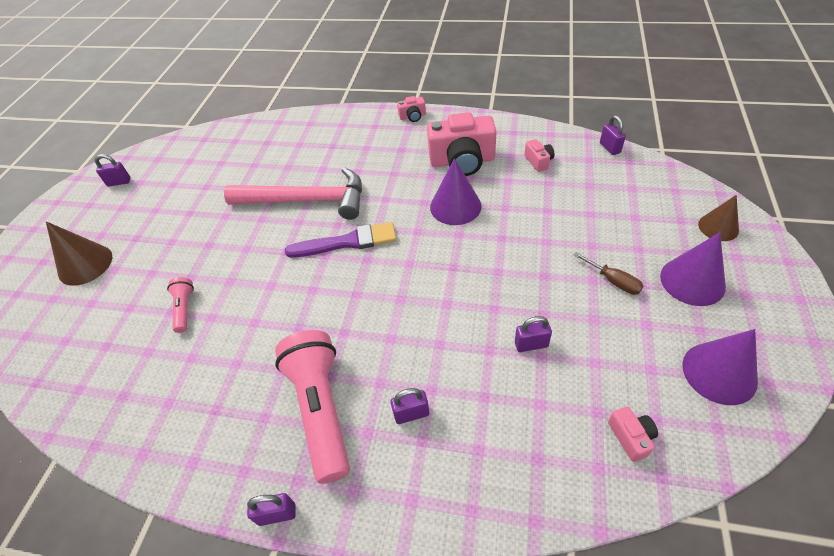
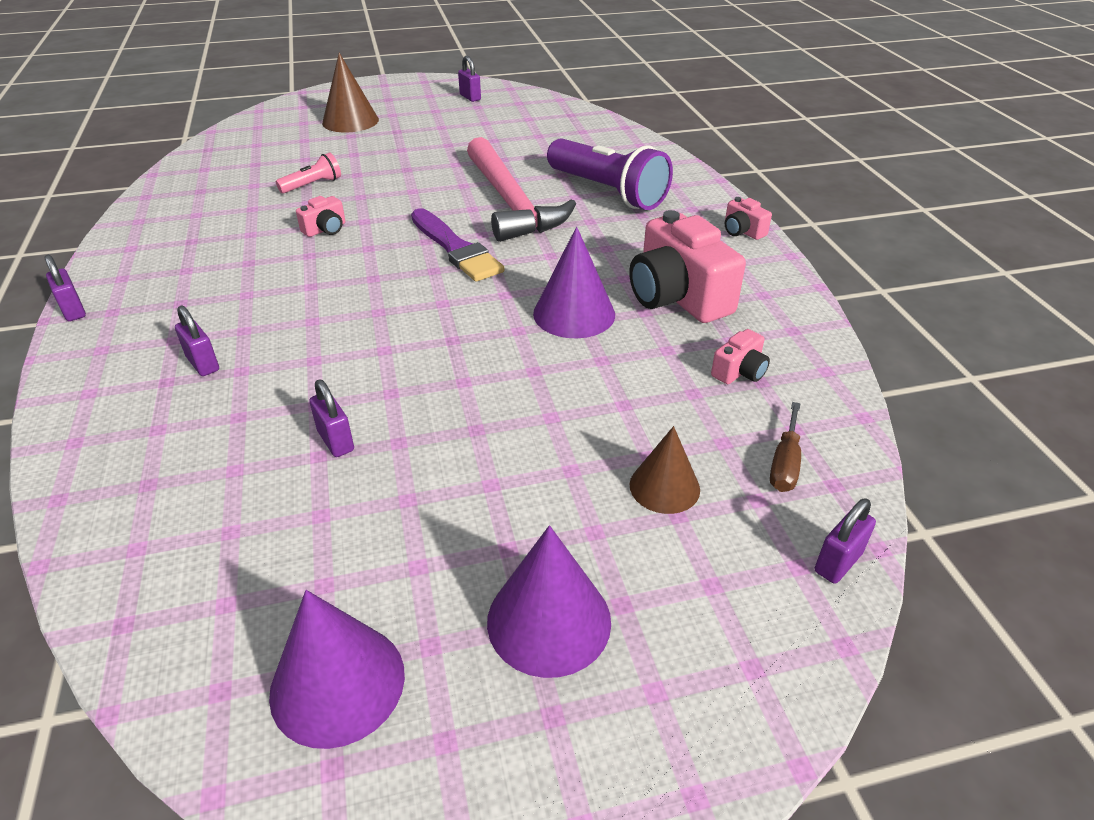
camera: 60 degrees right, 10 degrees down
pink flashlight [275,330,350,484] -> none
brown screwdriver [573,252,644,295] -> brown screwdriver moved to [770,402,801,492]
purple padlock [600,115,626,155] -> purple padlock moved to [815,498,876,583]
pink camera [608,406,658,462] -> pink camera moved to [296,196,345,237]
brown cone [698,195,739,241] -> brown cone moved to [630,426,700,514]
none -> purple flashlight [547,138,673,210]

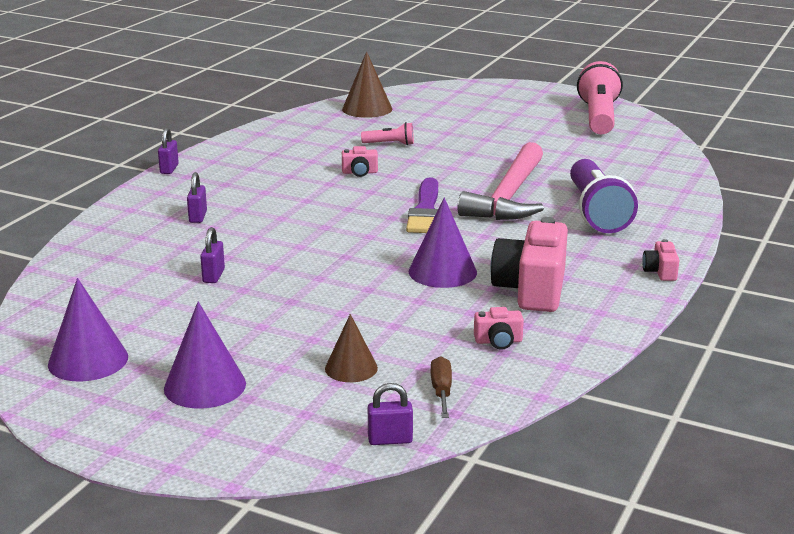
camera: 40 degrees right, 15 degrees down
brown cone [322,53,379,133] -> brown cone moved to [342,51,392,118]
purple padlock [458,56,481,102] -> pink flashlight [577,61,623,134]
brown screwdriver [770,402,801,492] -> brown screwdriver turned 120 degrees clockwise [431,356,452,418]

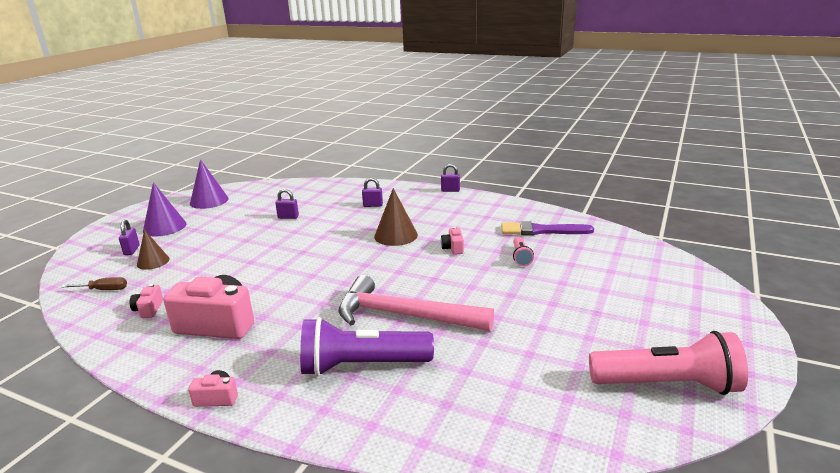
camera: 90 degrees right, 0 degrees up
brown cone [342,51,392,118] -> brown cone moved to [374,188,418,246]
purple padlock [368,383,413,445] -> purple padlock moved to [119,219,140,255]
purple brush [406,177,438,233] -> purple brush moved to [501,221,594,235]
purple cone [409,198,477,288] -> none

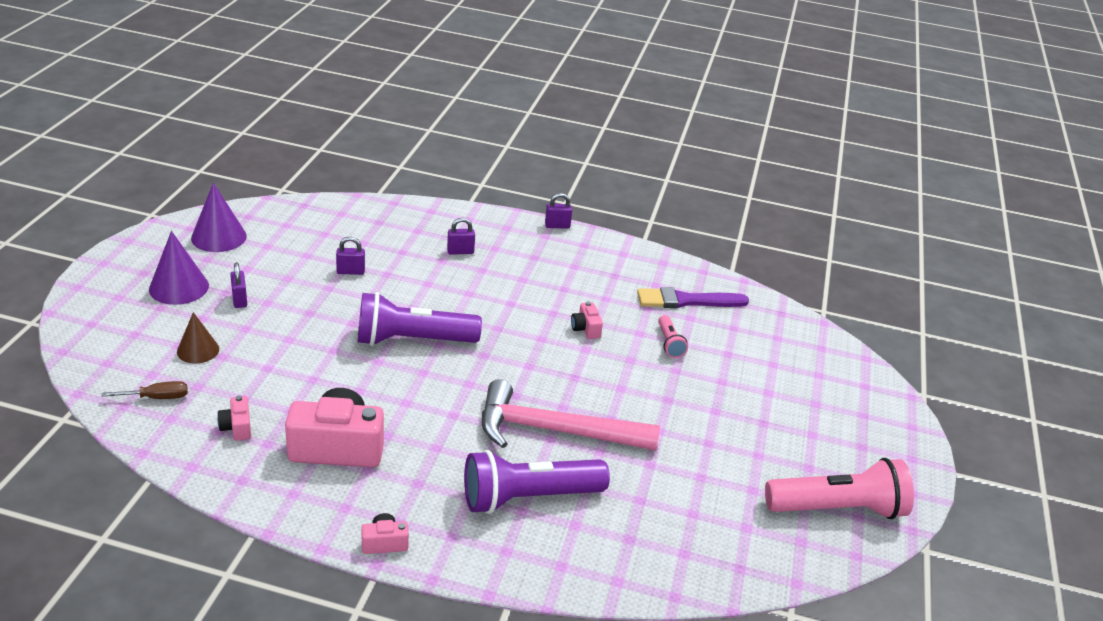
camera: 15 degrees left, 10 degrees up
purple padlock [119,219,140,255] -> purple padlock moved to [230,262,247,308]
brown cone [374,188,418,246] -> none
none -> purple flashlight [358,292,482,346]

